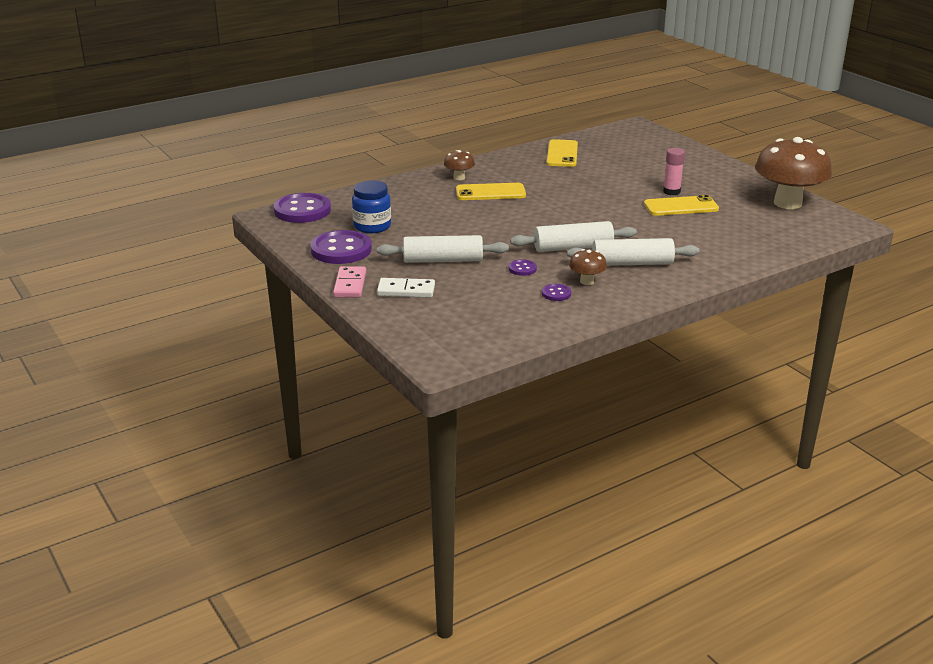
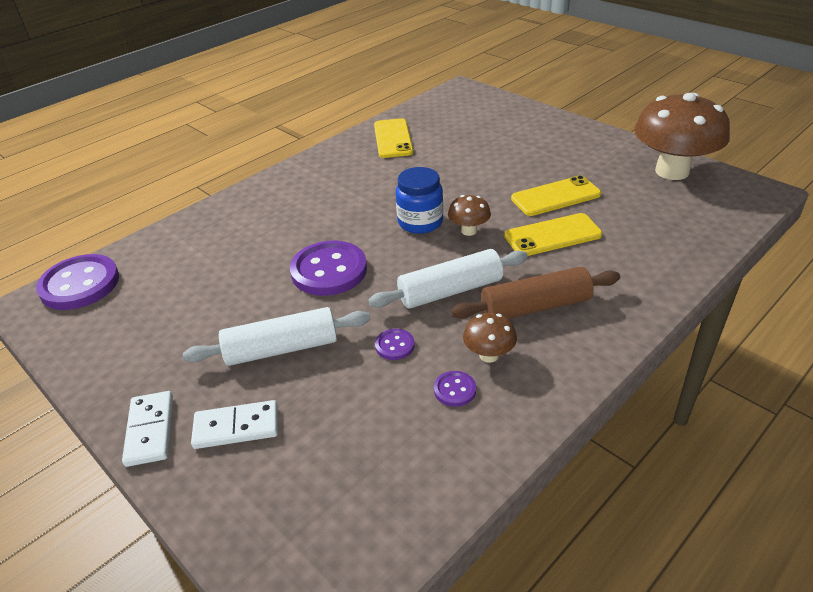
camera: 10 degrees left, 10 degrees up
purple button [310,230,372,264] -> purple button moved to [290,241,367,296]
pink domino [333,266,366,298] -> white domino [122,391,173,467]
blue jar [352,180,391,233] -> blue jar moved to [396,167,443,234]
brown mushroom [444,150,475,180] -> brown mushroom moved to [448,195,491,236]
yellow phone [456,183,526,200] -> yellow phone moved to [504,213,603,256]
white rolling pin [567,238,699,266] -> brown rolling pin [450,267,620,319]
pink glue stick [663,148,685,196] -> none

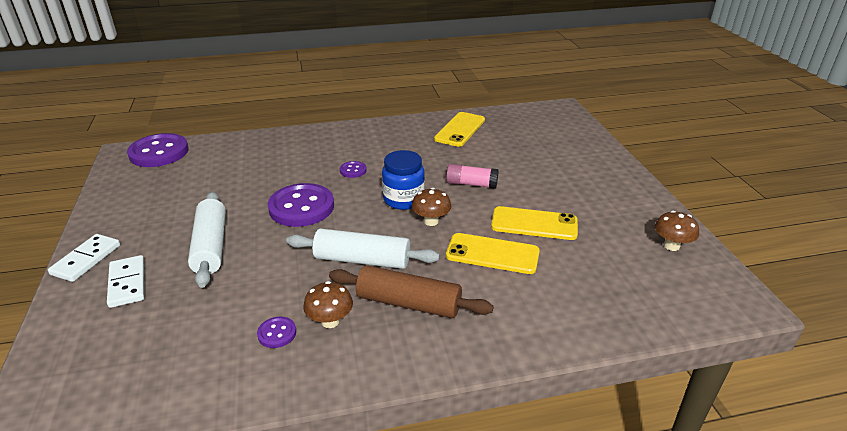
camera: 30 degrees right, 5 degrees down
white rolling pin [183,307,370,366] -> white rolling pin turned 60 degrees clockwise [188,192,226,288]
white domino [191,400,278,449] -> white domino turned 45 degrees clockwise [107,255,145,308]
purple button [375,329,415,360] -> purple button moved to [340,161,367,178]
brown mushroom [634,93,730,180] -> brown mushroom [655,211,699,251], size x0.44
none -> pink glue stick [446,164,499,189]

